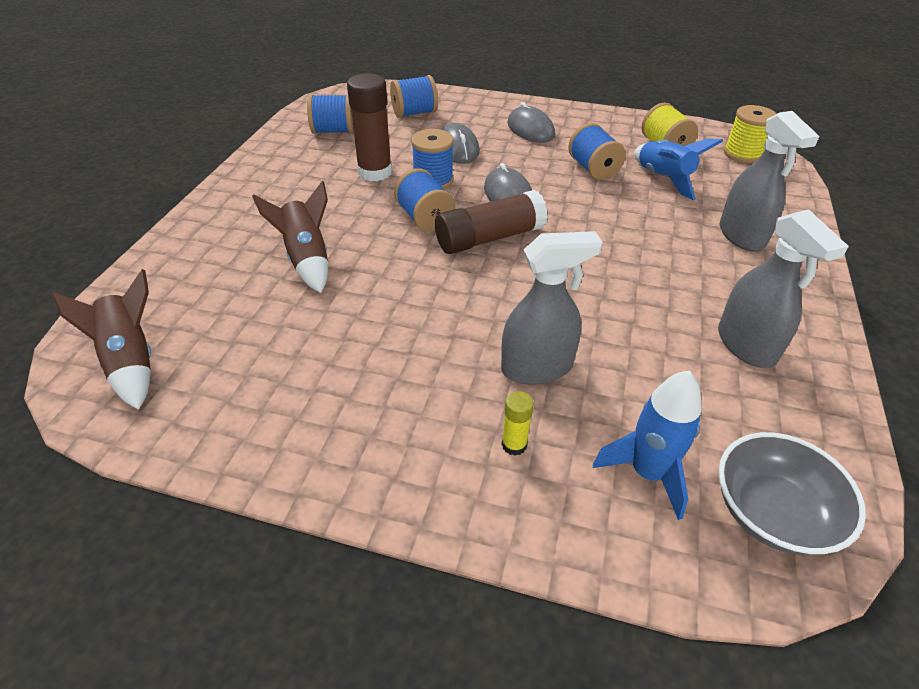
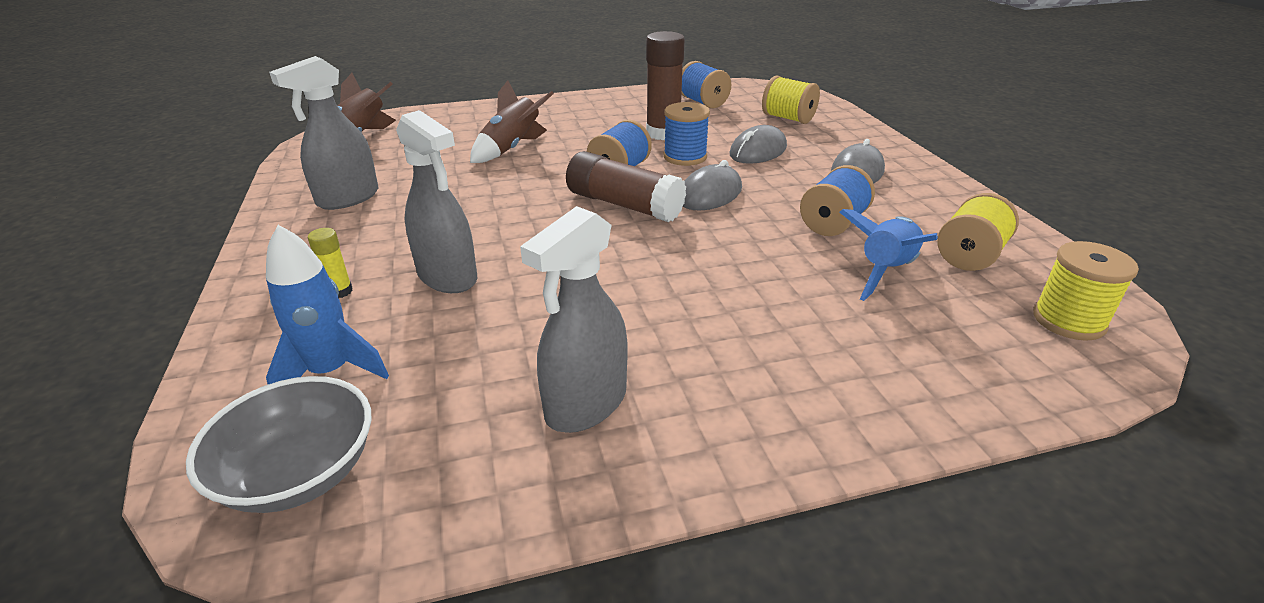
camera: 60 degrees right, 10 degrees down
blue spool [390,75,438,118] -> yellow spool [762,76,820,124]
grey spray bottle [720,111,820,251] -> grey spray bottle moved to [269,56,378,210]

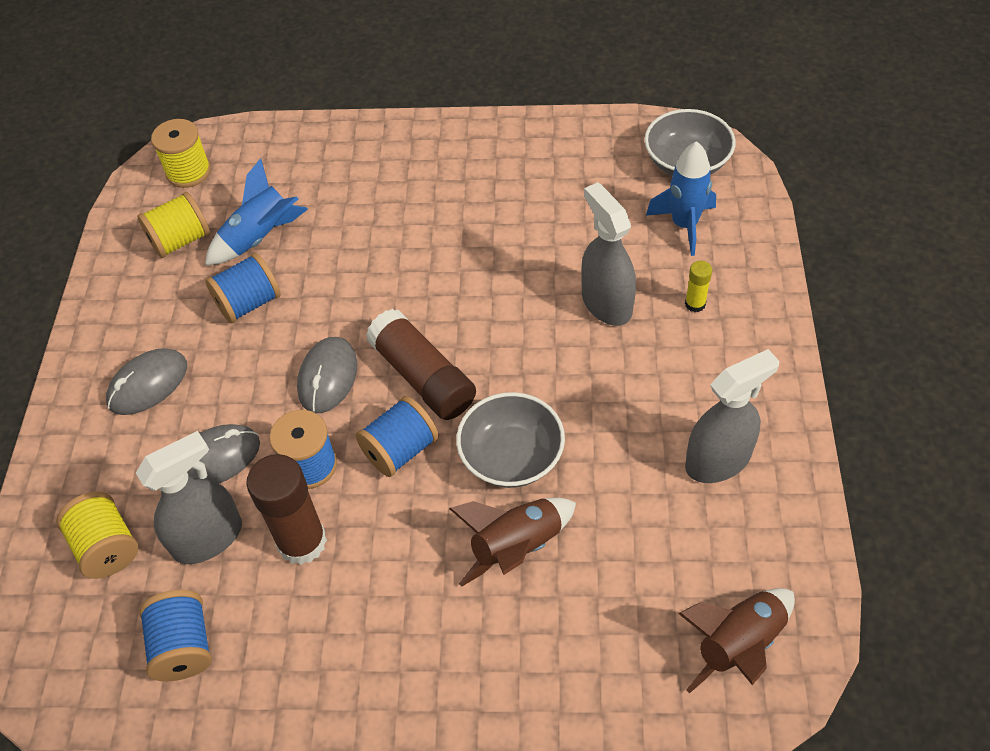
camera: 160 degrees left, 20 degrees up
grey spray bottle [520,206,627,433] -> grey spray bottle moved to [136,431,242,564]
grey mouse [683,160,742,211] -> grey mouse turned 45 degrees counterclockwise [297,337,357,413]
none -> grey bowl [456,392,565,488]

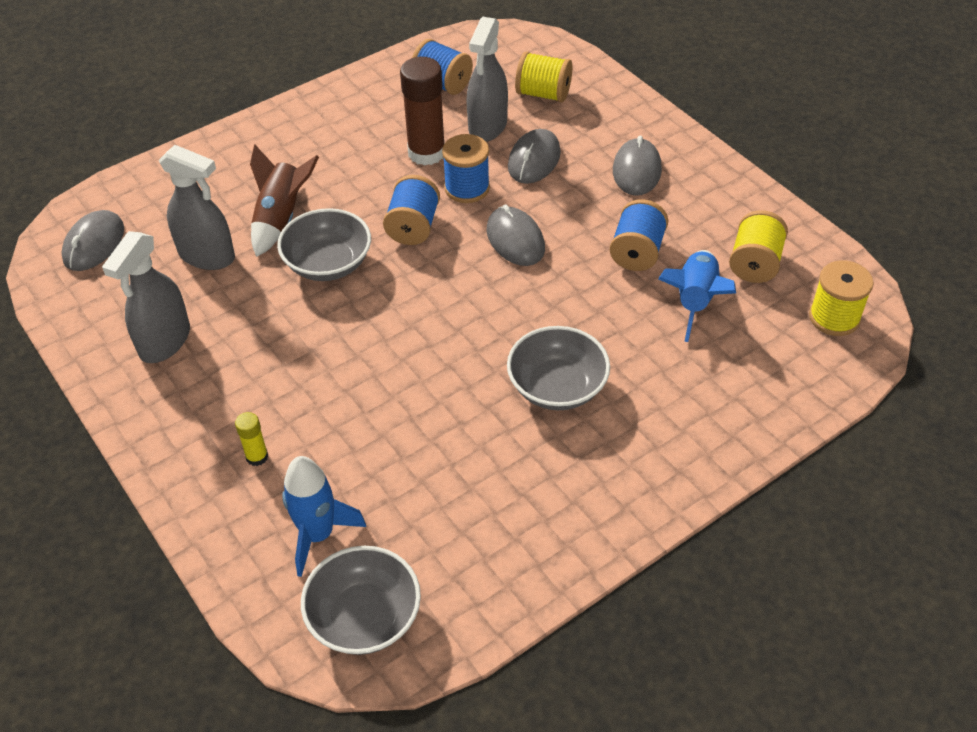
camera: 140 degrees right, 5 degrees down
brown glue stick [366,309,476,420] -> none
grey spray bottle [581,182,636,326] -> grey spray bottle moved to [159,145,235,270]
brown rocket [678,588,795,694] -> grey mouse [61,210,124,271]
none -> grey bowl [507,326,610,410]

